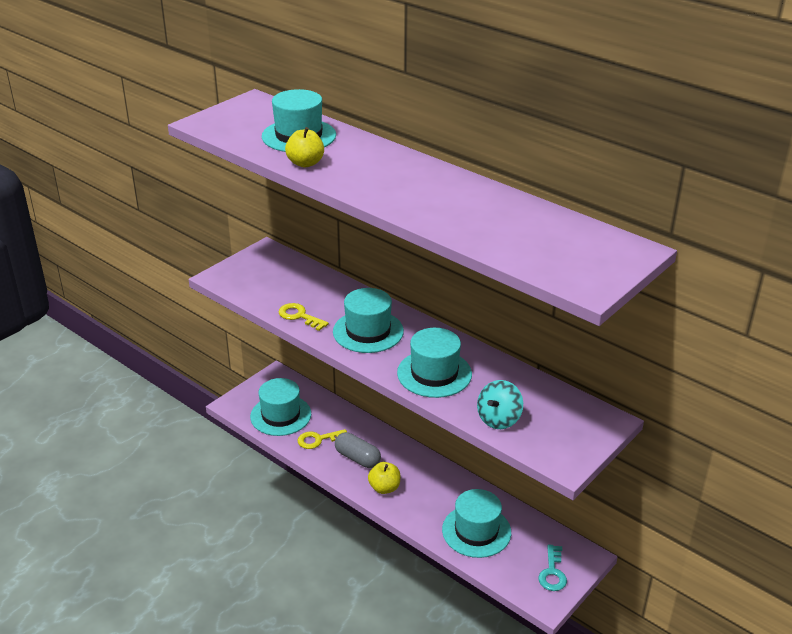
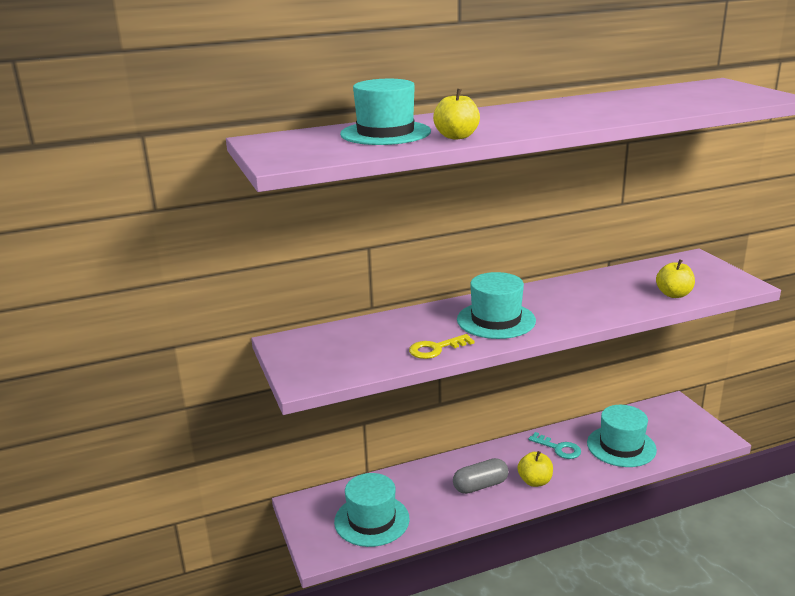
camera: 60 degrees left, 10 degrees down
yellow key [297,429,347,449] -> none
turquoise hat [397,328,472,398] -> none
turquoise spinning top [477,380,523,429] -> yellow apple [656,259,695,298]
turquoise key [538,544,567,591] -> turquoise key moved to [528,432,581,459]

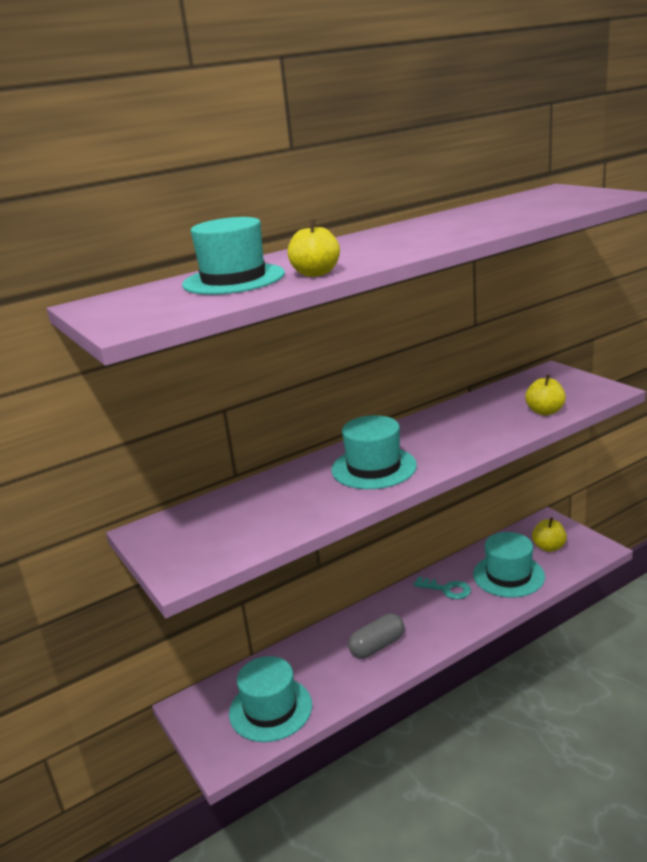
camera: 10 degrees left, 0 degrees up
yellow key [409,334,475,359] -> none
yellow apple [518,451,553,487] -> yellow apple moved to [532,518,567,552]

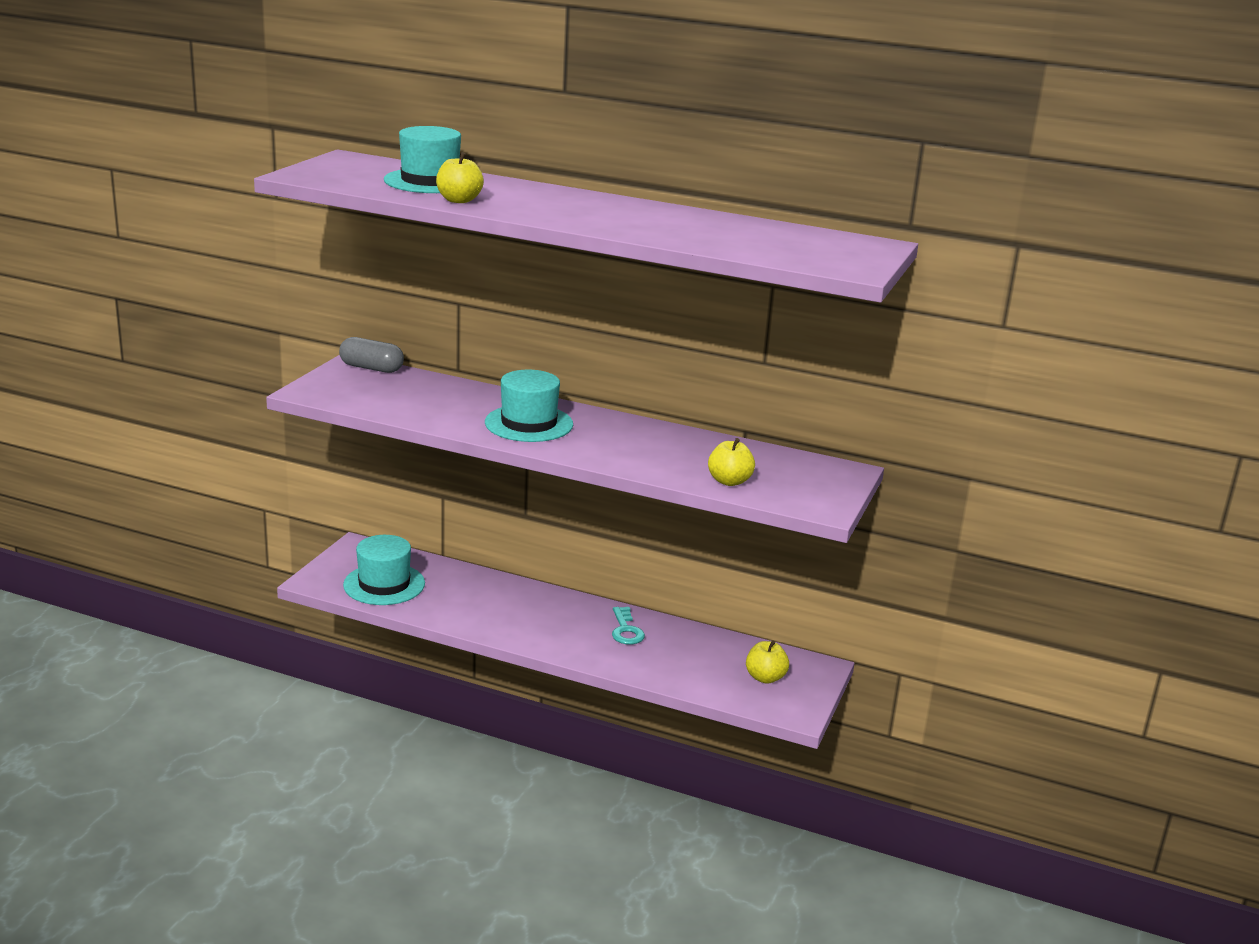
camera: 50 degrees right, 0 degrees up
grey capsule [348,614,405,659] -> grey capsule moved to [339,337,404,373]
turquoise hat [473,532,545,598] -> none

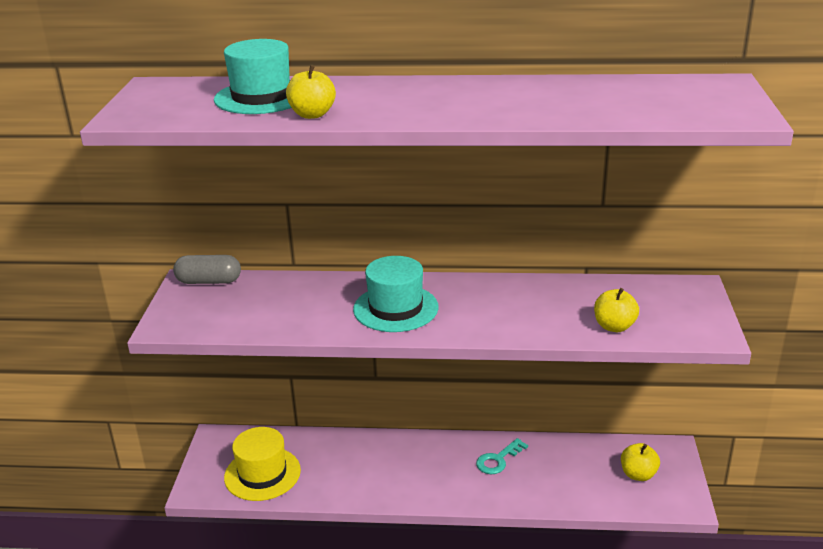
camera: 15 degrees left, 5 degrees up
turquoise hat [343,535,425,605] -> yellow hat [224,427,301,501]
turquoise key [612,607,645,645] -> turquoise key turned 75 degrees clockwise [476,438,528,474]

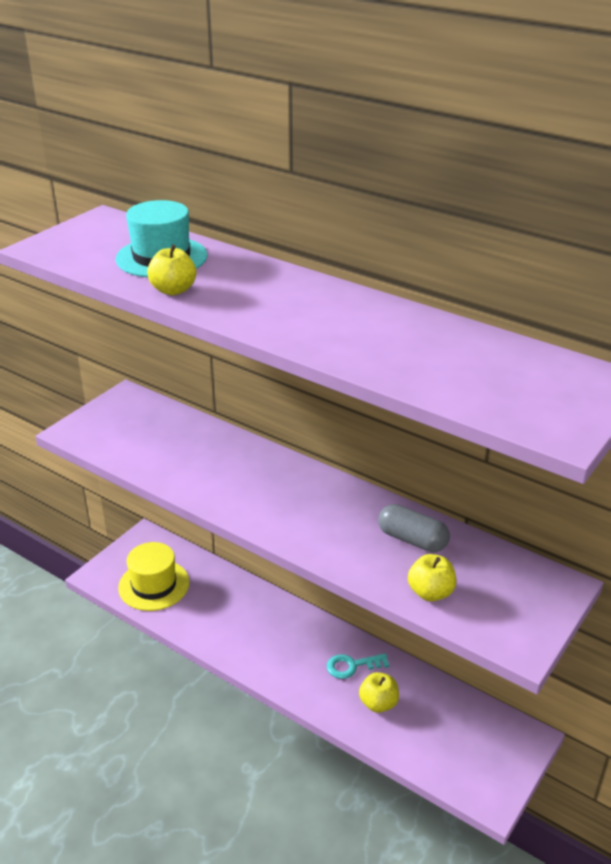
camera: 30 degrees right, 5 degrees up
grey capsule [173,255,241,284] -> grey capsule moved to [378,504,450,552]
turquoise hat [353,256,439,332] -> none
yellow apple [621,443,660,481] -> yellow apple moved to [359,672,399,713]

